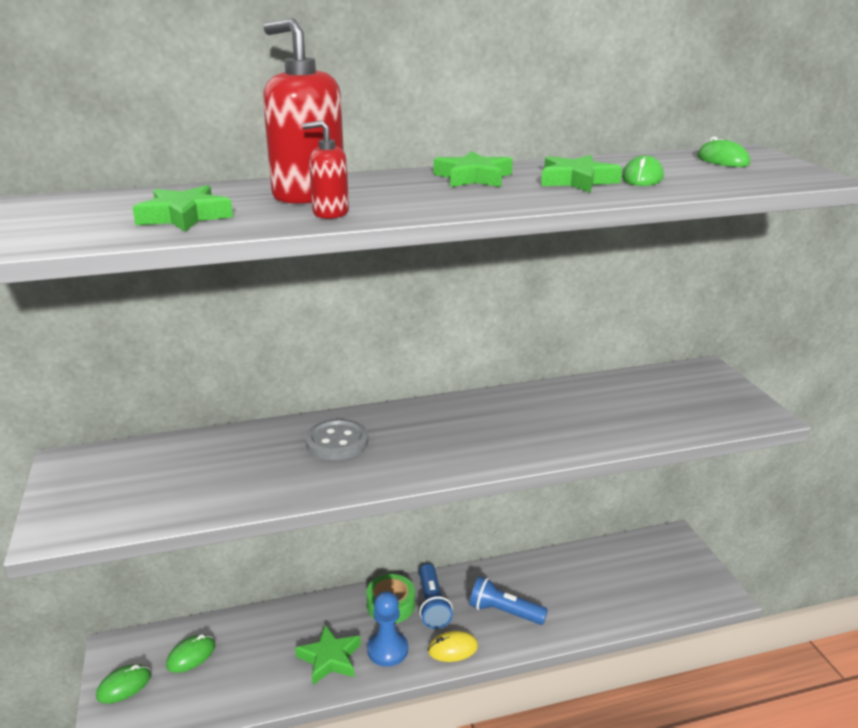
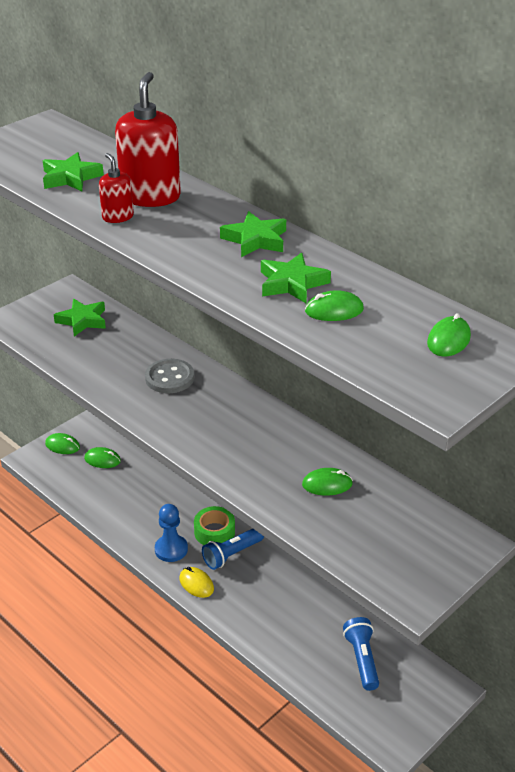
camera: 60 degrees right, 10 degrees up
green star [295,625,361,685] -> green star moved to [54,299,106,337]
blue flashlight [469,576,548,625] -> blue flashlight moved to [343,617,379,691]
none -> green mouse [302,468,353,495]

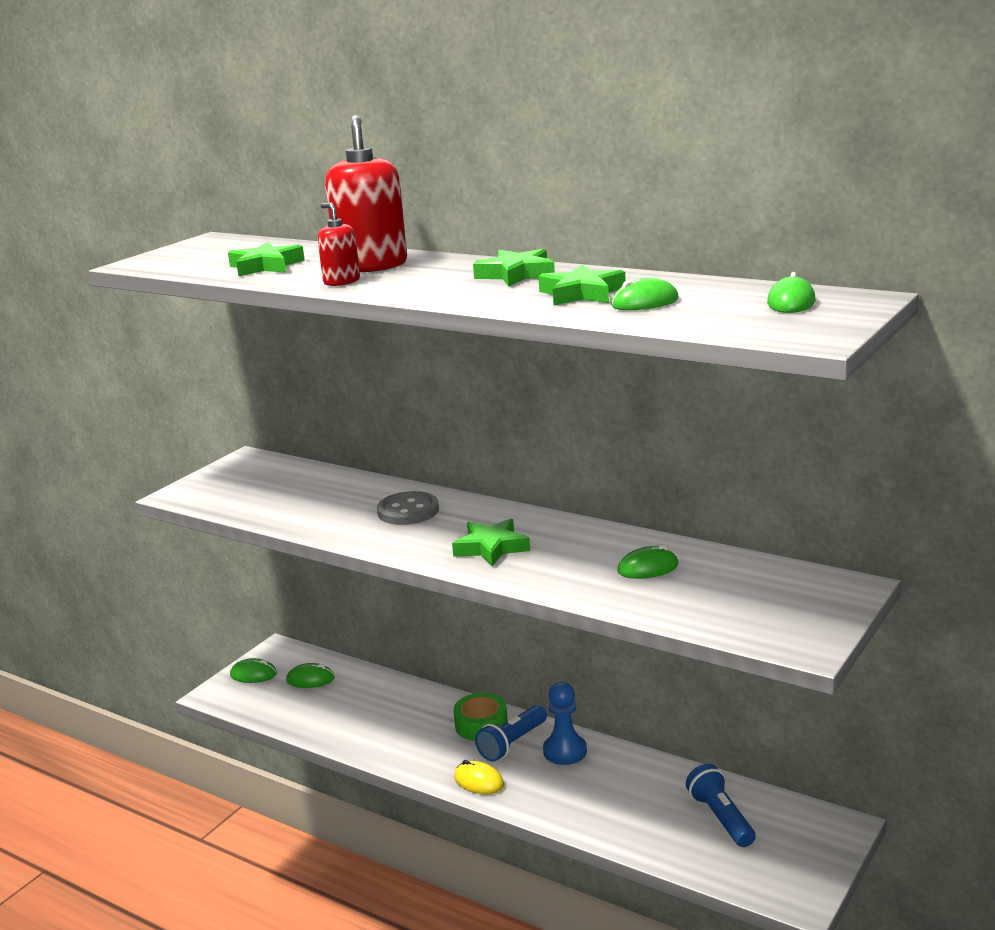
camera: 10 degrees left, 15 degrees down
green star [54,299,106,337] -> green star moved to [452,519,530,567]
blue pawn [155,504,188,562] -> blue pawn moved to [543,682,587,765]

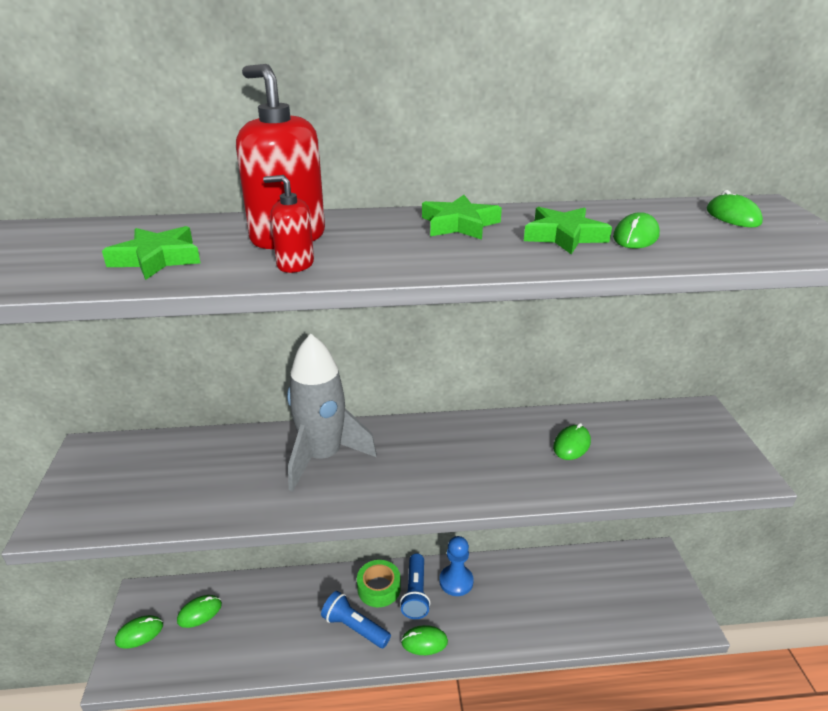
camera: 40 degrees left, 10 degrees up
grey button [377,491,439,525] -> grey rocket [287,333,377,492]
green star [452,519,530,567] -> none
yellow mouse [454,760,504,794] -> green mouse [401,625,448,655]
blue flashlight [686,764,756,847] -> blue flashlight moved to [321,591,391,648]

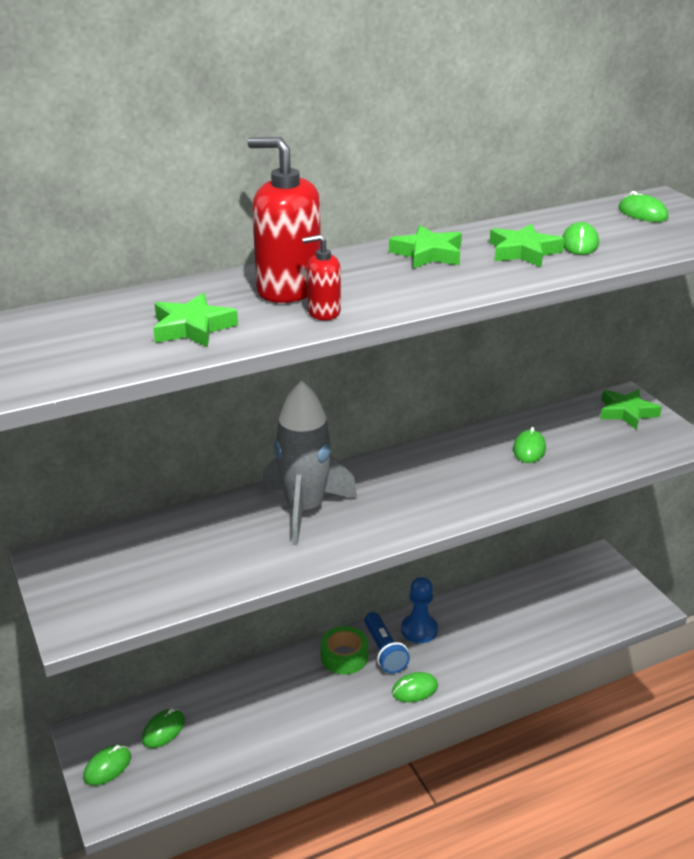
camera: 20 degrees left, 0 degrees up
blue flashlight [321,591,391,648] -> none
none -> green star [600,389,662,430]

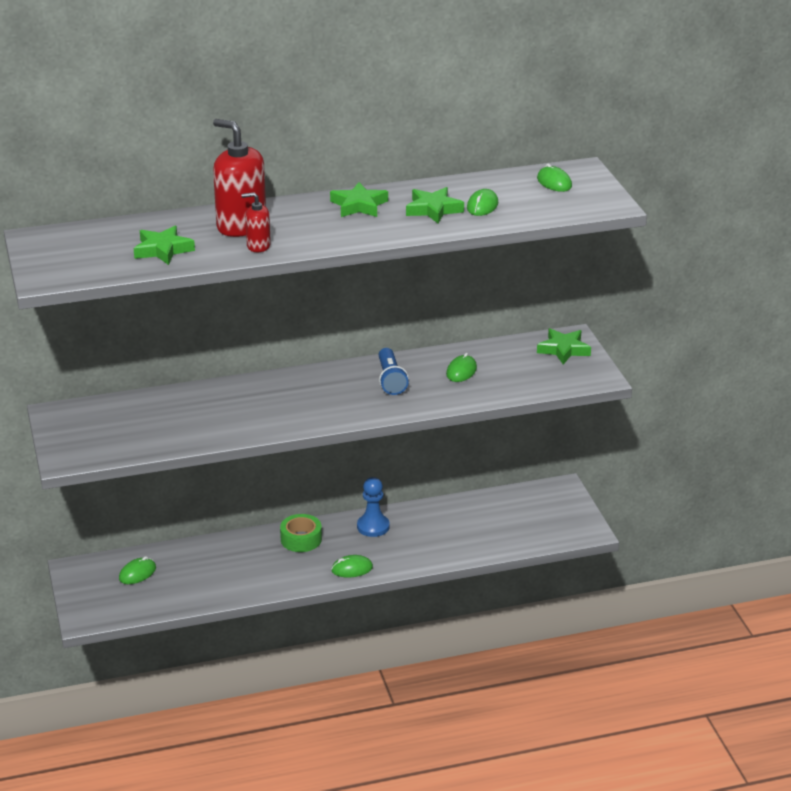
camera: 10 degrees right, 0 degrees up
green mouse [83,745,131,786] -> none
grey rocket [262,380,357,545] -> none
blue flashlight [364,612,410,673] -> blue flashlight moved to [379,348,409,395]

